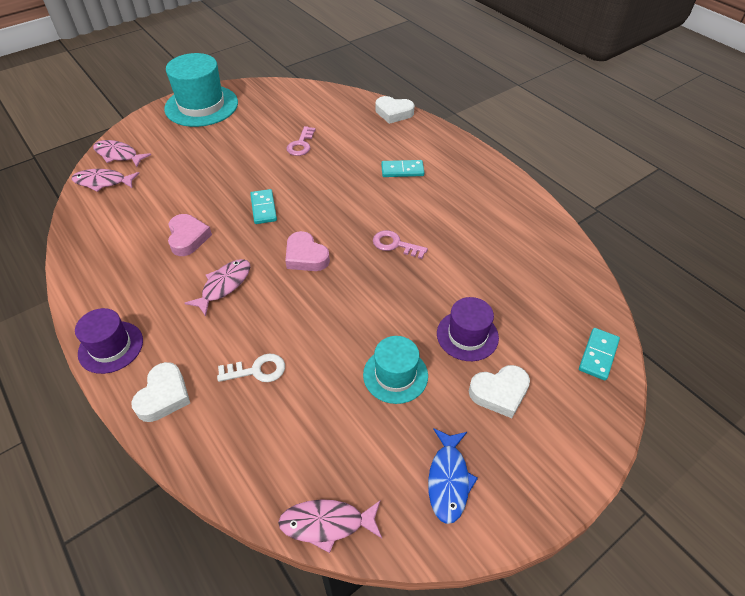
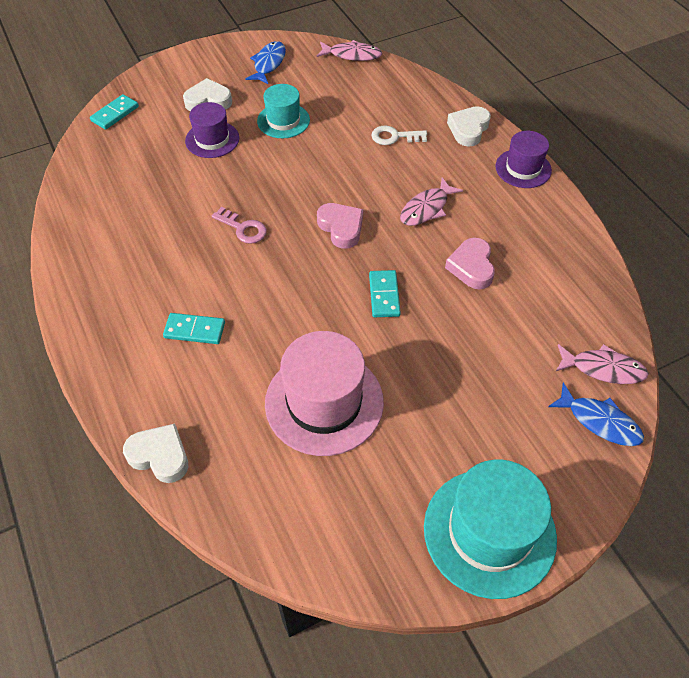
camera: 170 degrees left, 5 degrees up
pink fish [93,140,151,167] -> blue fish [548,382,644,446]
pink key [287,126,316,156] -> pink hat [265,331,384,456]

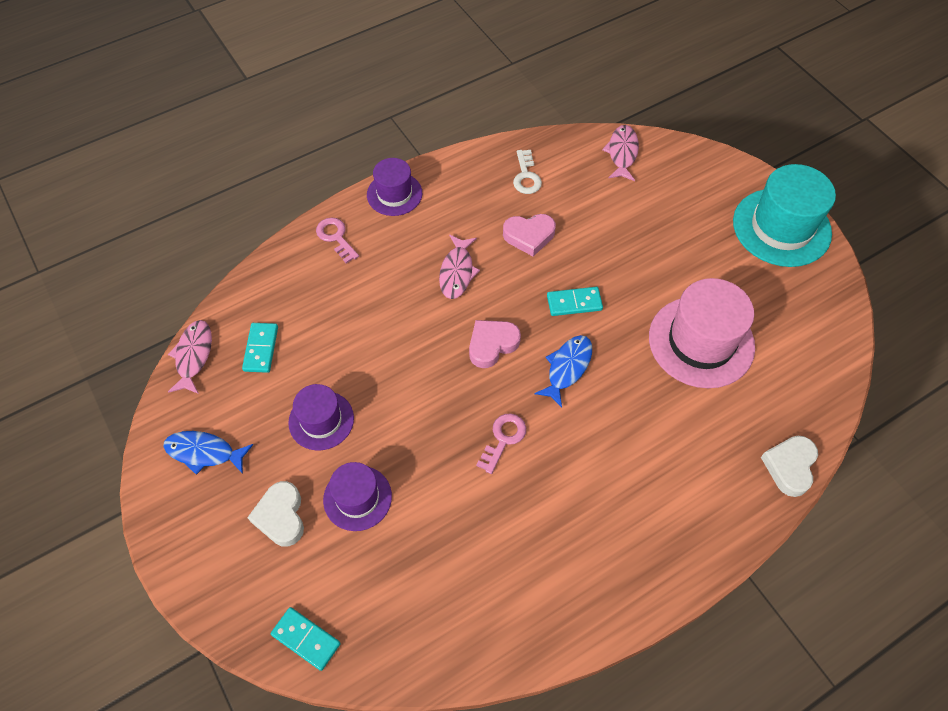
camera: 95 degrees left, 5 degrees up
turquoise domino [163,313,225,344] -> turquoise domino moved to [242,323,278,373]
turquoise hat [257,84,310,138] -> purple hat [288,384,354,450]
white key [371,126,427,145] -> white key moved to [513,150,542,194]
pink fish [400,177,463,226] -> pink fish turned 60 degrees clockwise [439,235,480,299]
white heart [447,106,491,147] -> pink key [316,218,359,263]
blue fish [548,382,644,446] -> blue fish moved to [534,335,592,408]

